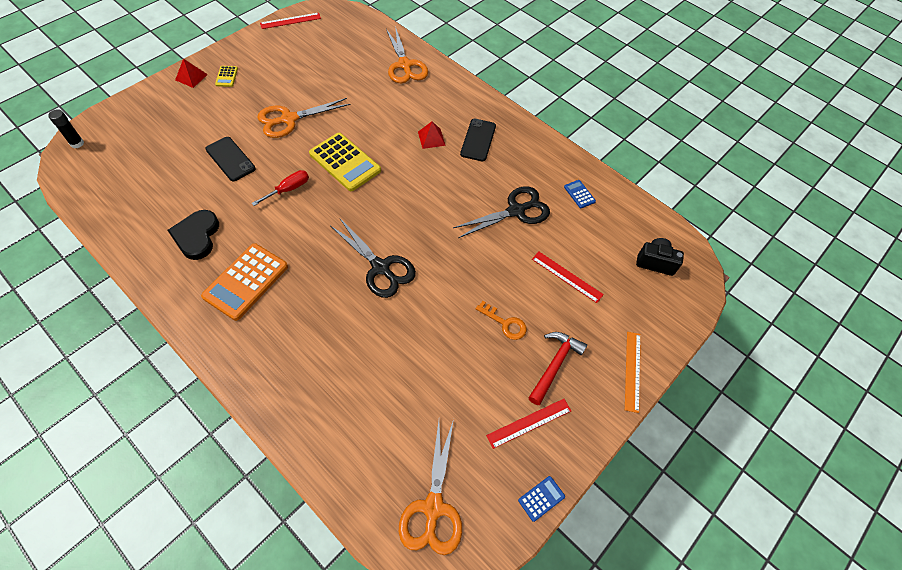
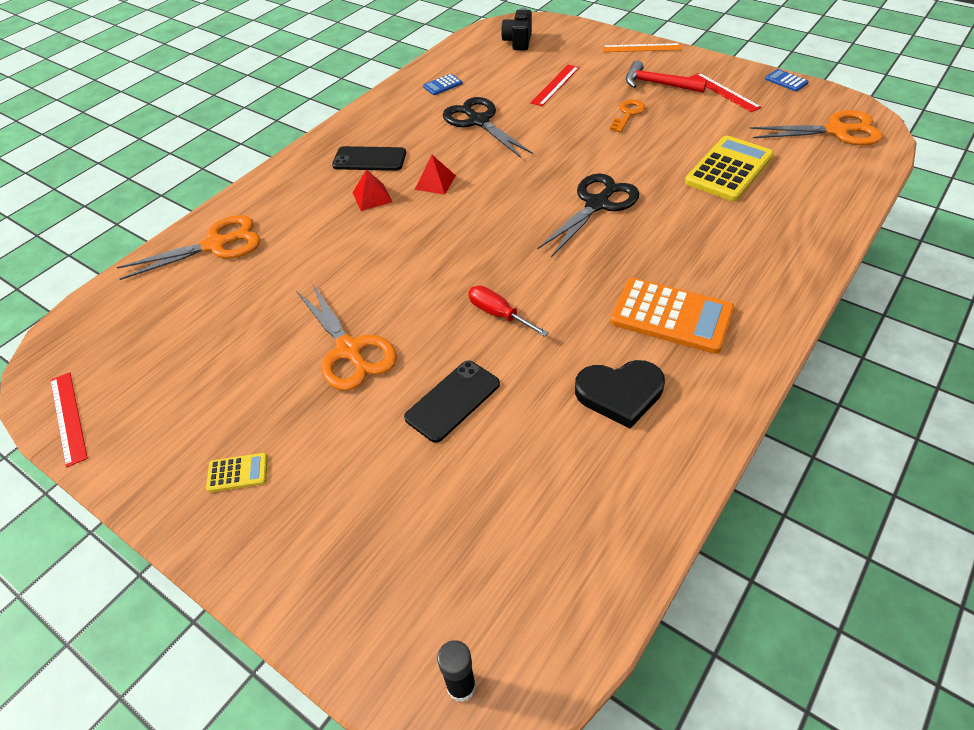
camera: 90 degrees left, 10 degrees down
red pyramid [175,59,208,88] -> red pyramid moved to [414,155,456,195]
yellow calculator [309,133,381,191] -> yellow calculator moved to [685,136,774,201]

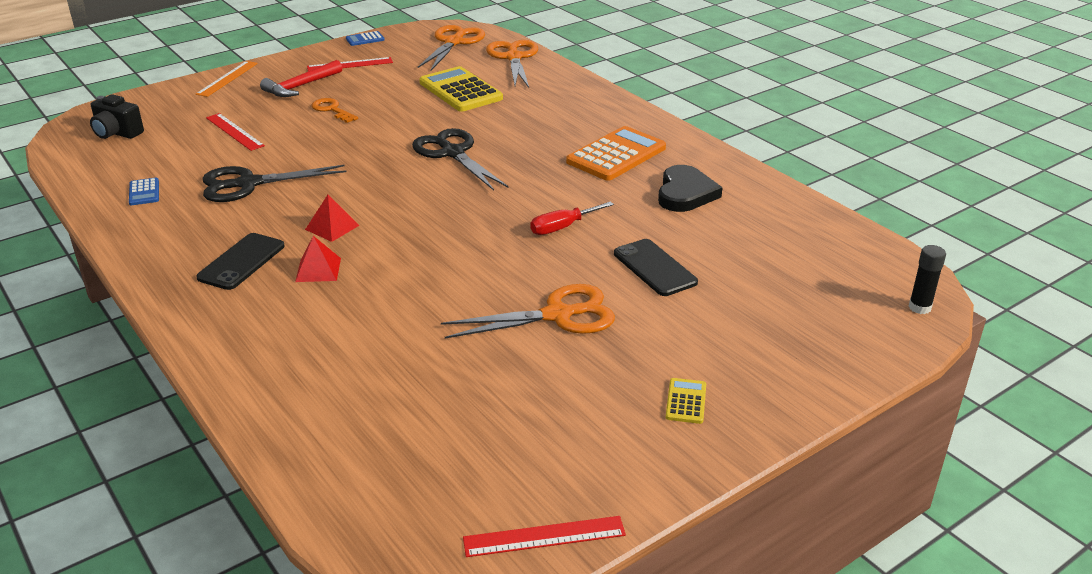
camera: 75 degrees left, 15 degrees down
orange scissors [117,215,260,280] -> orange scissors moved to [486,40,538,88]

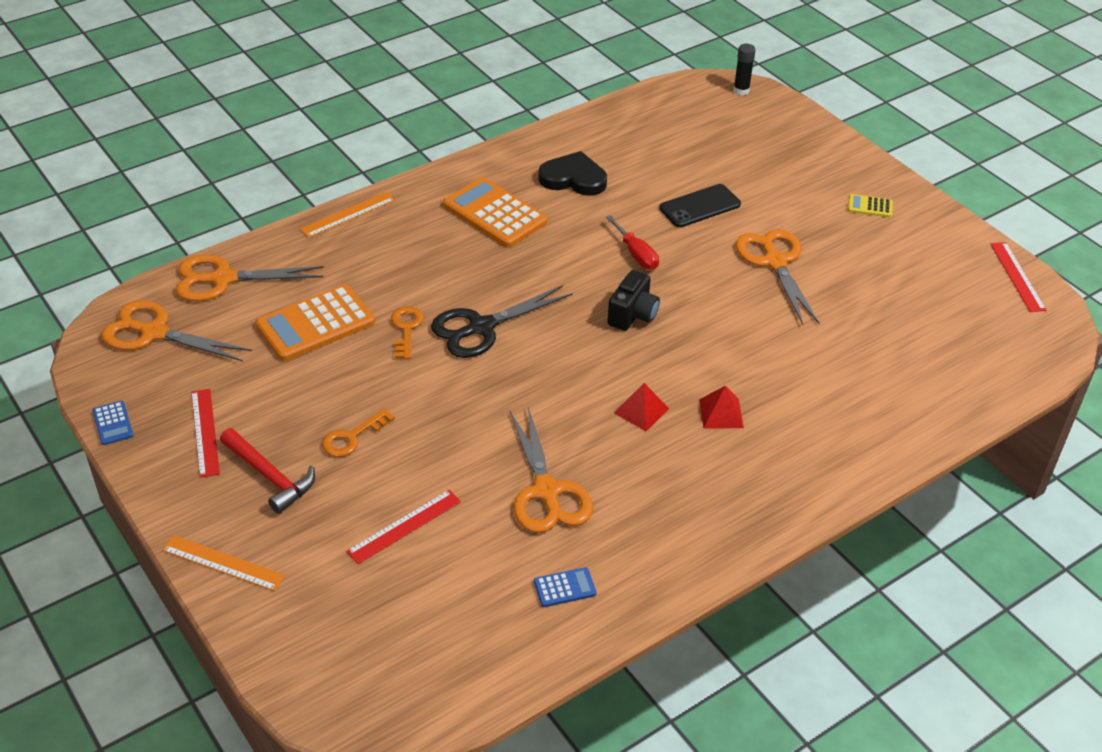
camera: 90 degrees left, 10 degrees up
black camera [90,94,144,139] -> black camera moved to [607,270,660,331]
black phone [196,233,285,290] -> none
black scissors [202,165,346,202] -> orange scissors [510,407,593,533]
yellow calculator [419,66,503,112] -> orange calculator [256,285,375,361]
none -> orange ruler [300,192,395,238]
none -> orange key [391,306,424,359]

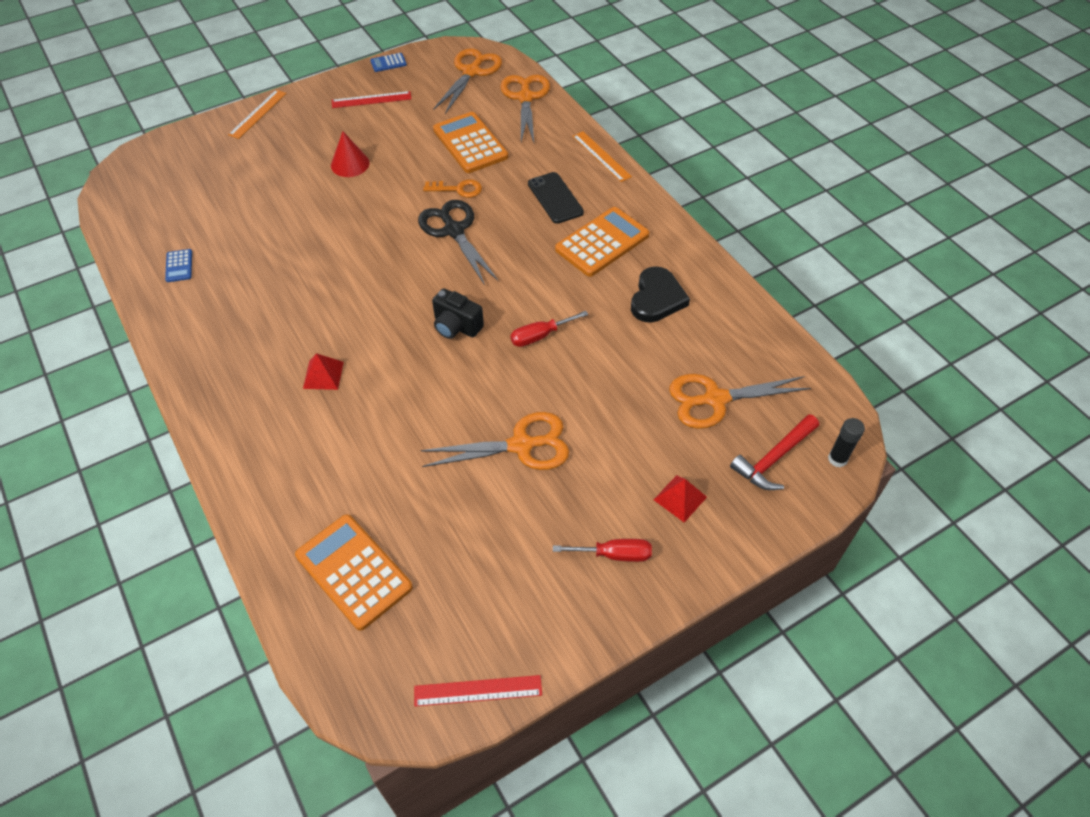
camera: 95 degrees right, 10 degrees up
red hammer [220,428,315,514] -> red hammer moved to [730,414,819,490]
orange key [322,408,395,457] -> red cone [331,131,370,177]
red ruler [346,490,461,564] -> none
orange scissors [510,407,593,533] -> orange scissors moved to [669,374,811,429]
red pyramid [614,383,669,432] -> red pyramid moved to [654,475,707,523]
black phone [659,184,741,227] -> black phone moved to [528,172,584,224]
yellow calculator [848,194,893,217] -> red screwdriver [553,539,652,562]
none -> orange calculator [295,514,413,631]

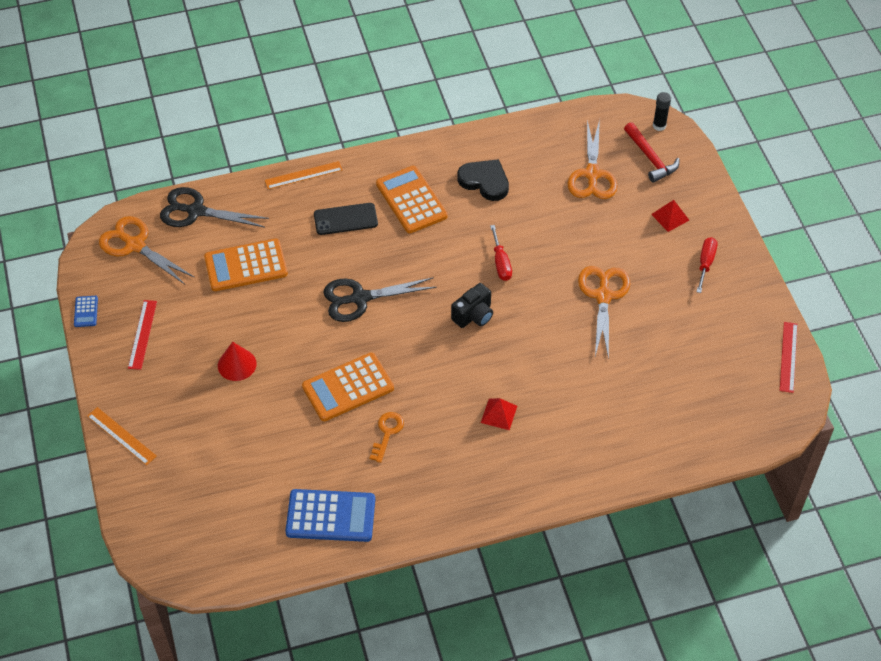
camera: 75 degrees left, 0 degrees up
blue calculator [165,249,192,282] -> blue calculator [285,489,375,542], size x2.18
orange calculator [295,514,413,631] -> orange calculator moved to [302,353,394,421]
orange key [423,179,482,198] -> orange key moved to [369,412,404,463]
orange scissors [500,75,550,142] -> black scissors [160,187,269,228]

